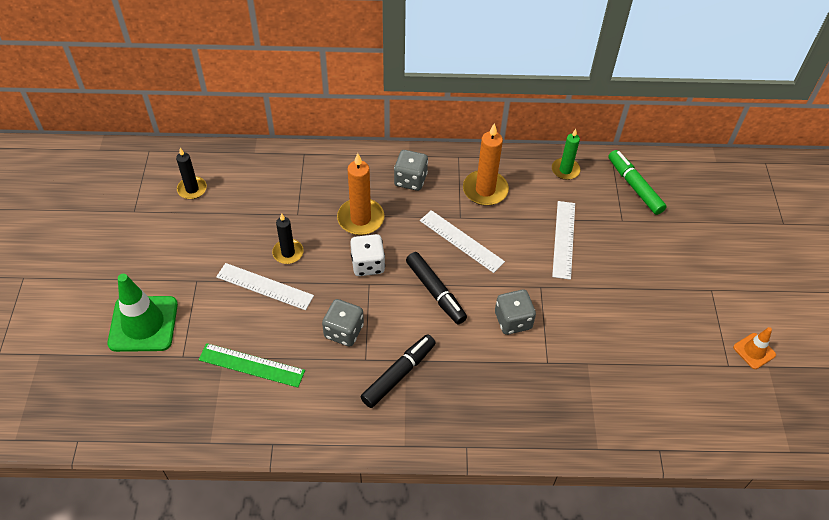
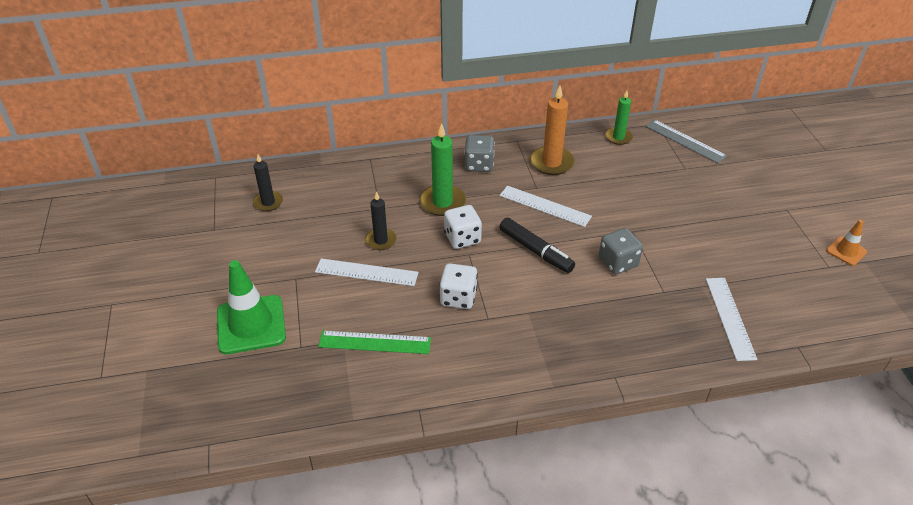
camera: 10 degrees left, 10 degrees down
grey dice [322,299,364,346] -> white dice [439,263,478,309]
orange candle [337,153,384,235] -> green candle [419,123,466,216]
black marker [361,334,436,408] -> none
white ruler [552,201,575,280] -> white ruler moved to [706,278,757,361]
green marker [608,150,667,215] -> grey ruler [645,120,727,164]

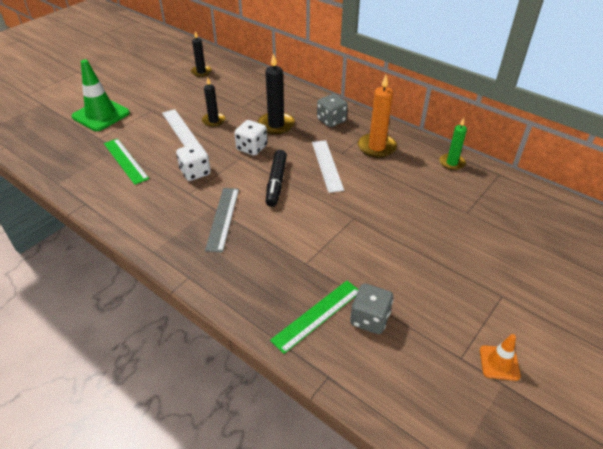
camera: 50 degrees right, 0 degrees up
green candle [419,123,466,216] -> black candle [258,53,295,134]
grey dice [599,228,643,274] -> grey dice moved to [350,283,393,334]
grey ruler [645,120,727,164] -> grey ruler moved to [205,188,239,253]
white ruler [706,278,757,361] -> green ruler [270,281,358,354]

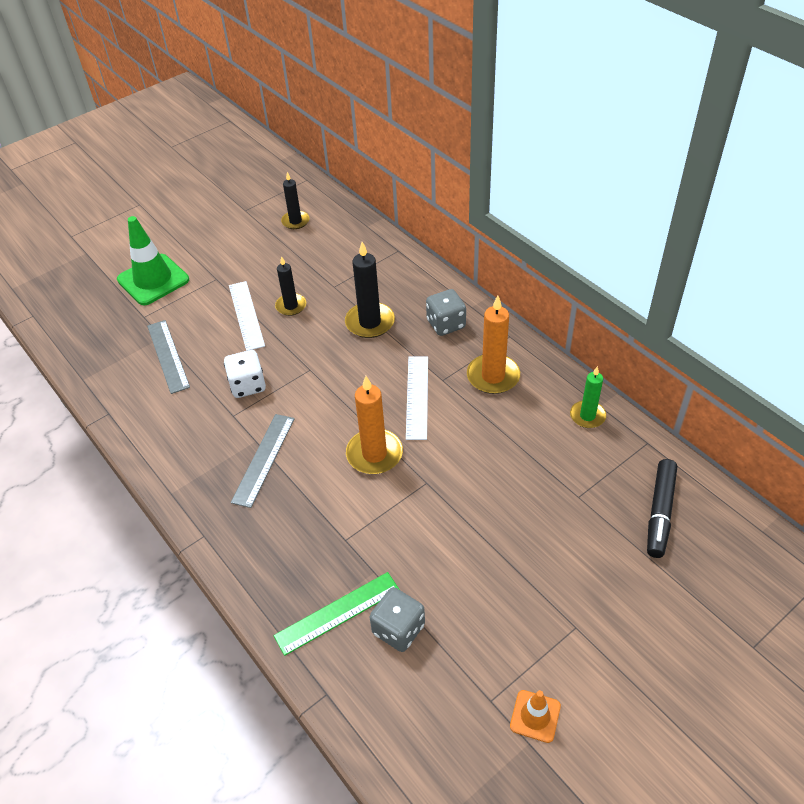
camera: 15 degrees right, 5 degrees up
green ruler [104,138,149,185] -> grey ruler [147,320,190,394]
white dice [235,120,267,156] -> none
black marker [266,150,287,207] -> black marker moved to [647,459,677,558]
none -> orange candle [346,376,403,474]

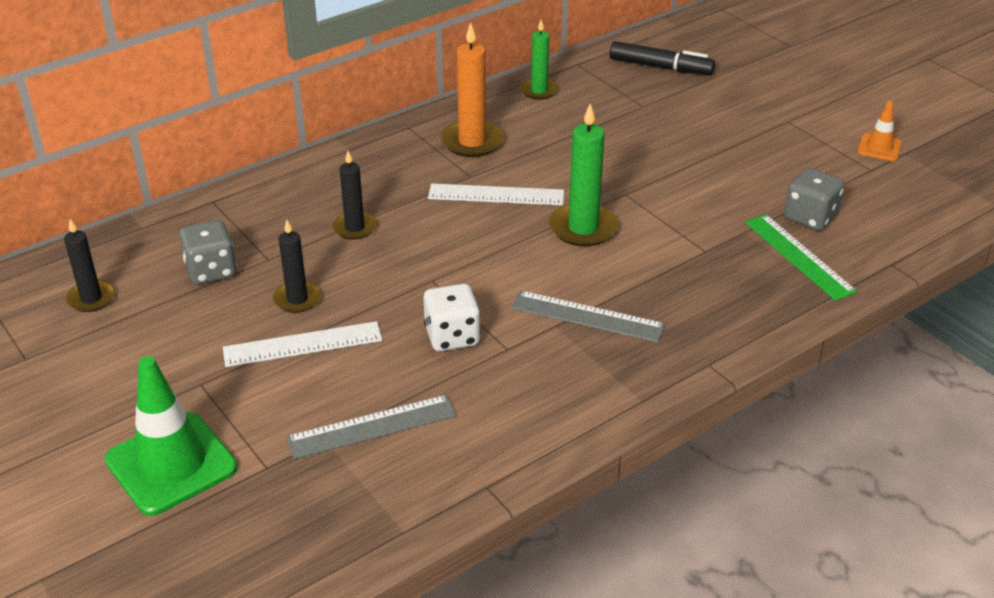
camera: 90 degrees left, 10 degrees down
black candle [345,242,395,338] -> black candle [332,151,377,240], size x0.64
orange candle [346,376,403,474] -> green candle [549,104,619,247]
grey dice [426,289,466,336] -> grey dice moved to [179,220,237,285]

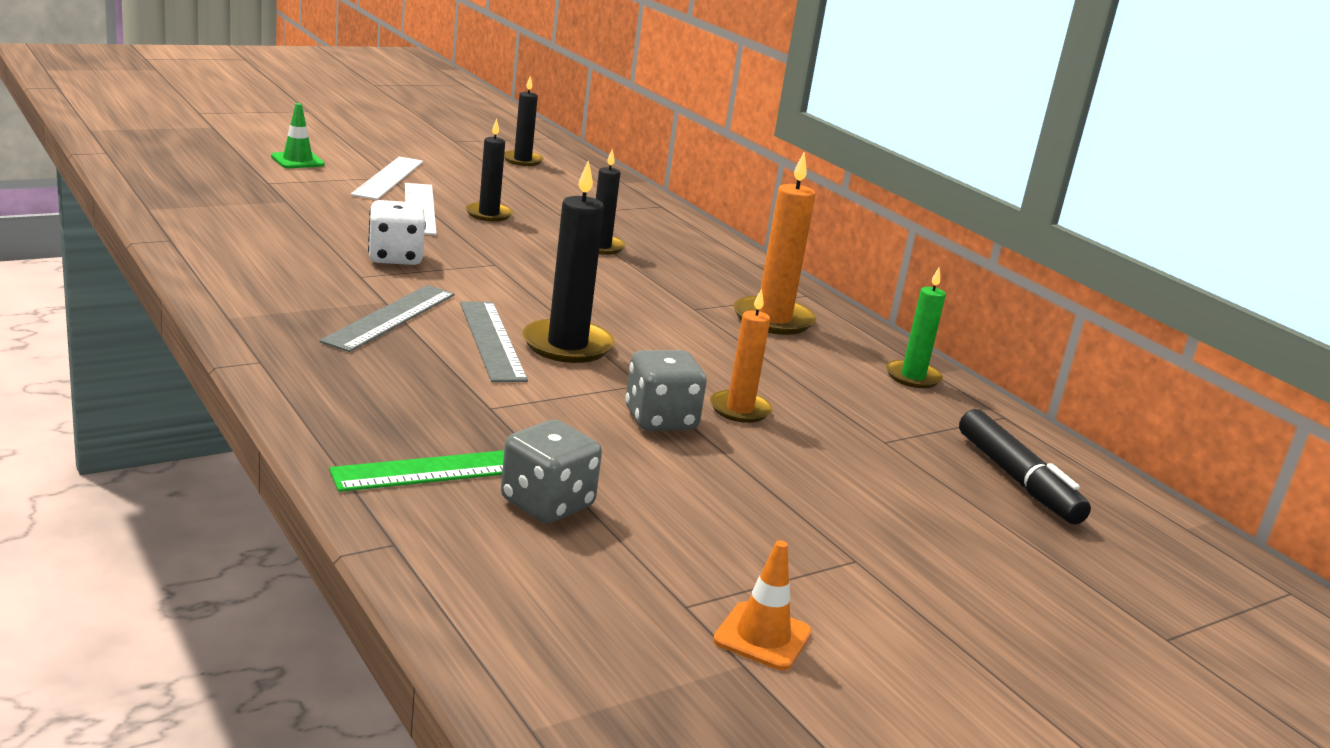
camera: 90 degrees right, 15 degrees down
green traffic cone [105,356,238,516] -> green traffic cone [271,103,325,168], size x0.51
grey dice [179,220,237,285] -> grey dice moved to [625,350,707,431]
grey ruler [286,395,457,459] -> grey ruler moved to [460,302,528,382]
white ruler [428,183,564,205] -> white ruler moved to [351,157,423,200]
green candle [549,104,619,247] -> black candle [522,161,615,363]
black marker [610,41,715,75] -> black marker turned 45 degrees counterclockwise [959,409,1091,524]
none -> orange candle [710,289,772,423]

